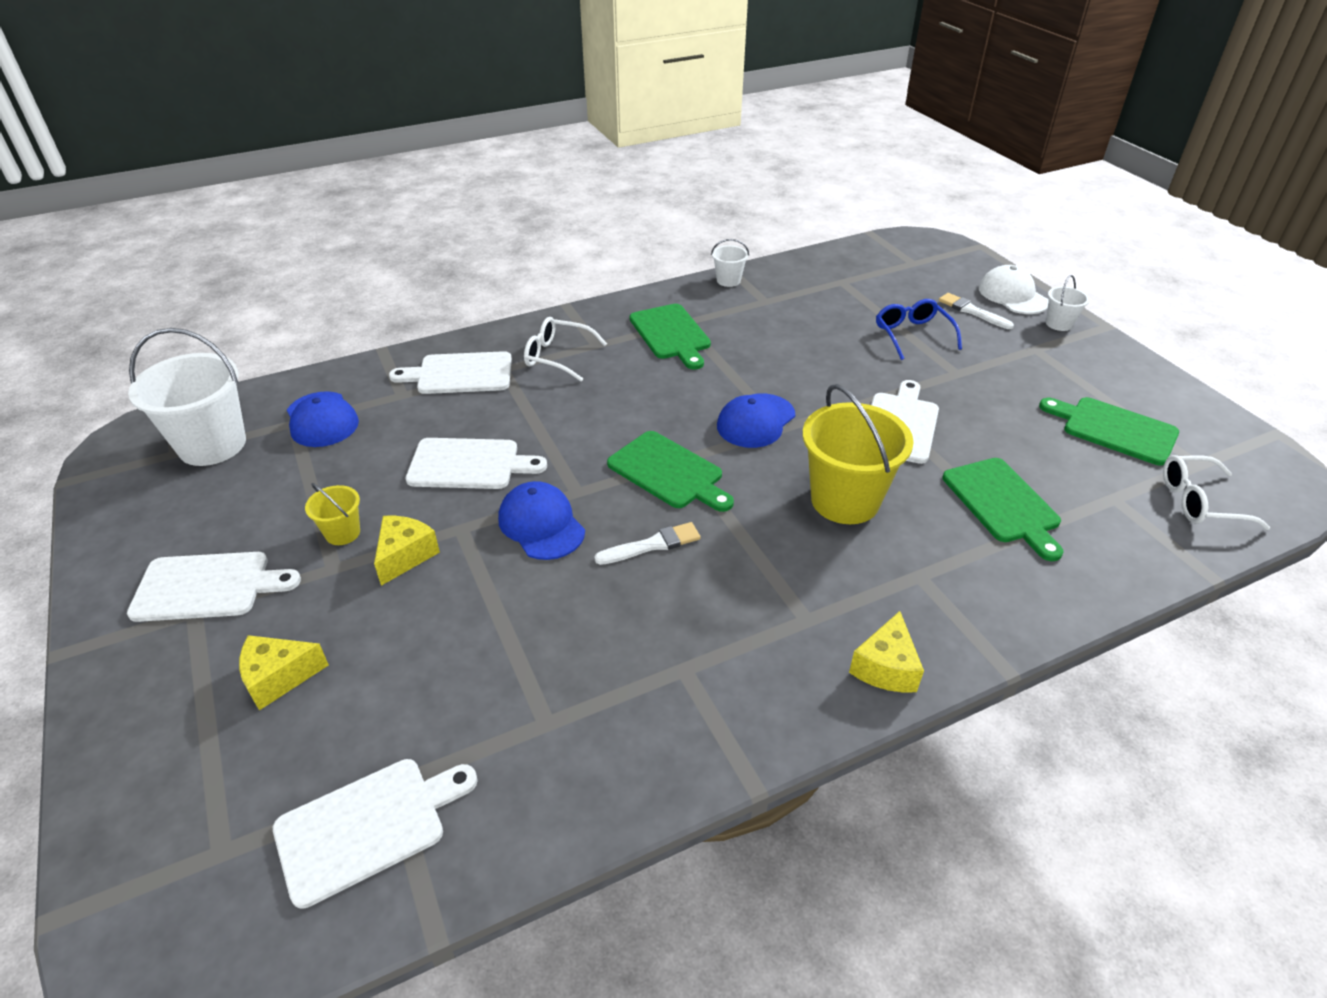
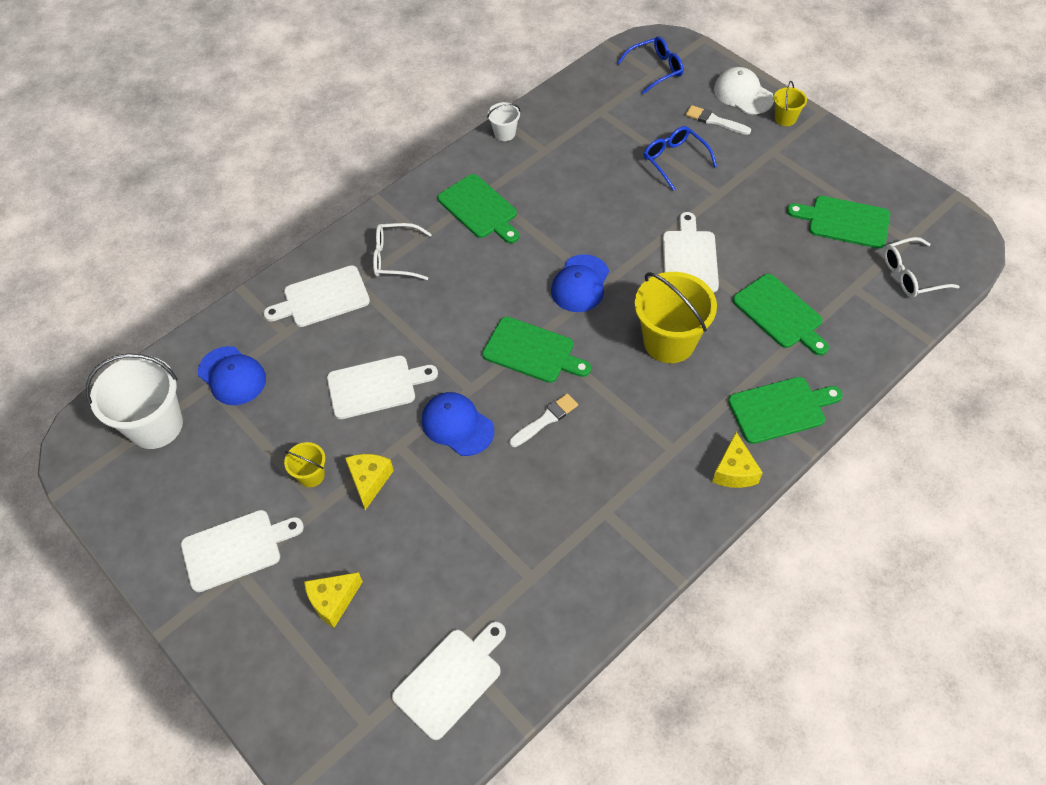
camera: 15 degrees left, 15 degrees up
white bucket [1046,275,1090,331] -> yellow bucket [774,81,807,126]
none -> blue glasses [617,36,684,94]
none -> green cutting board [728,377,843,444]

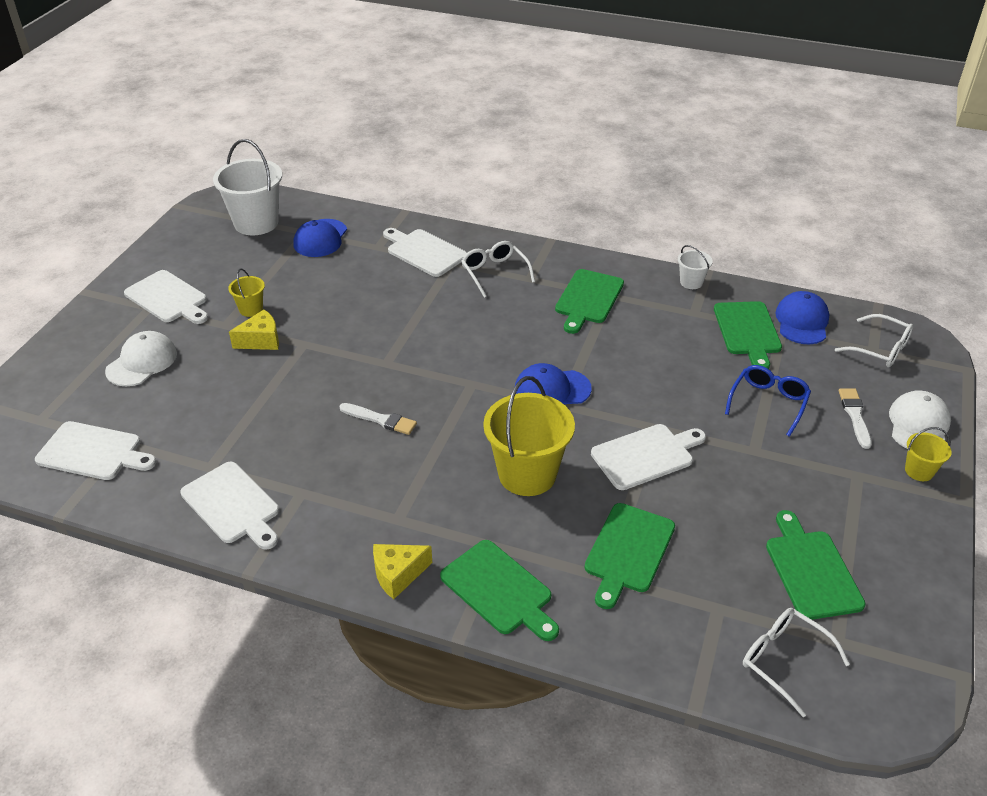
camera: 60 degrees right, 15 degrees down
yellow cheese [304,572,363,628] -> white cap [105,331,177,386]
white cutting board [327,356,438,419] -> white cutting board moved to [180,462,279,550]
blue cap [422,392,494,456] -> blue cap moved to [775,291,830,344]
green cutting board [482,317,591,383] -> green cutting board moved to [714,301,782,369]
blue glasses [617,36,684,94] -> white glasses [835,314,913,368]

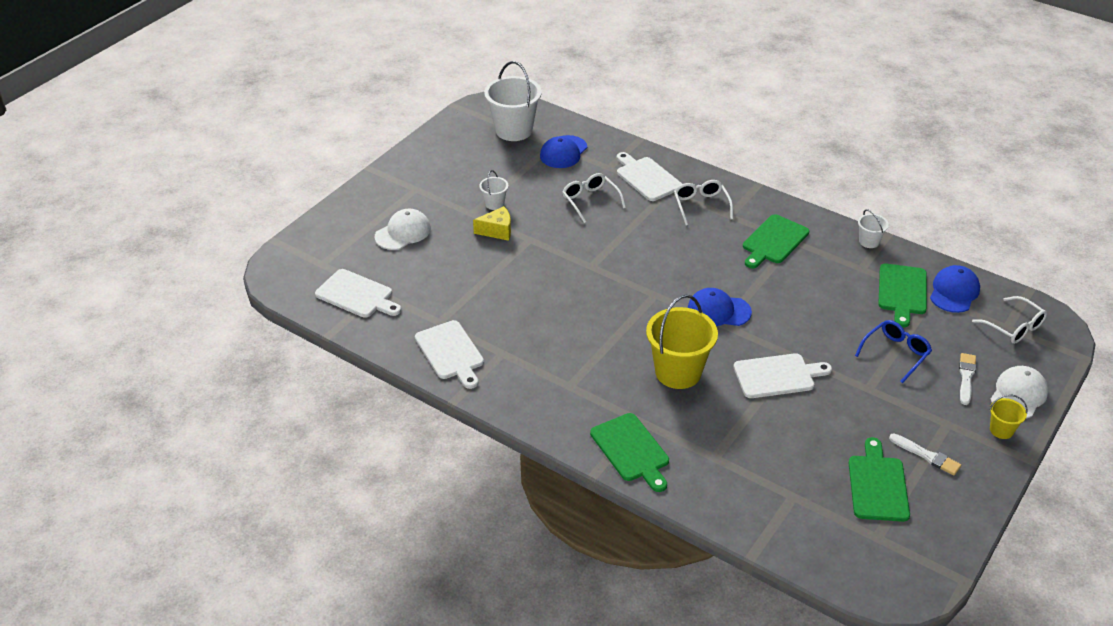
camera: 15 degrees right, 0 degrees up
white cutting board [124,270,208,324] -> none
yellow bucket [228,268,265,317] -> white bucket [479,170,508,210]
white brush [339,403,417,435] -> white brush moved to [889,434,961,475]
yellow cheese [373,544,432,599] -> none
green cutting board [585,503,675,609] -> none
white glasses [743,608,850,717] -> white glasses moved to [562,173,626,223]

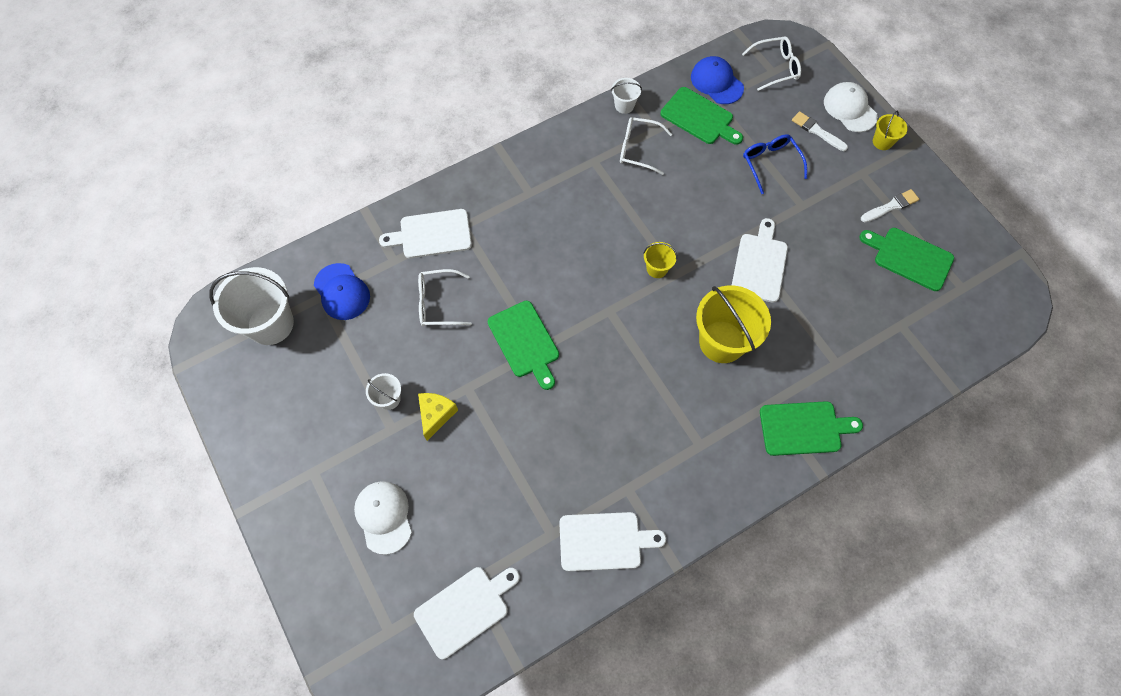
camera: 65 degrees left, 25 degrees up
white glasses [674,180,733,226] -> white glasses moved to [620,117,672,175]
blue cap [687,288,752,326] -> yellow bucket [643,242,677,278]
green cutting board [743,214,809,268] -> green cutting board moved to [488,301,559,390]

